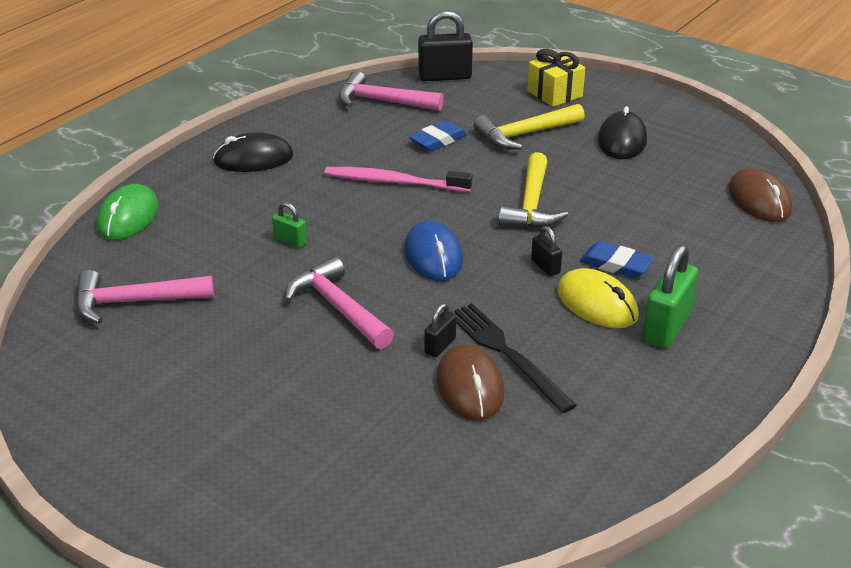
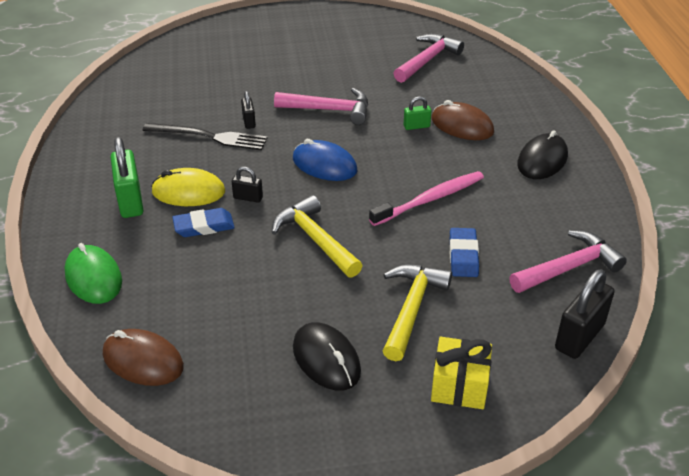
camera: 135 degrees right, 5 degrees up
green mouse [96,184,159,240] -> green mouse moved to [64,243,122,304]
brown mouse [437,344,504,421] -> brown mouse moved to [431,100,494,140]

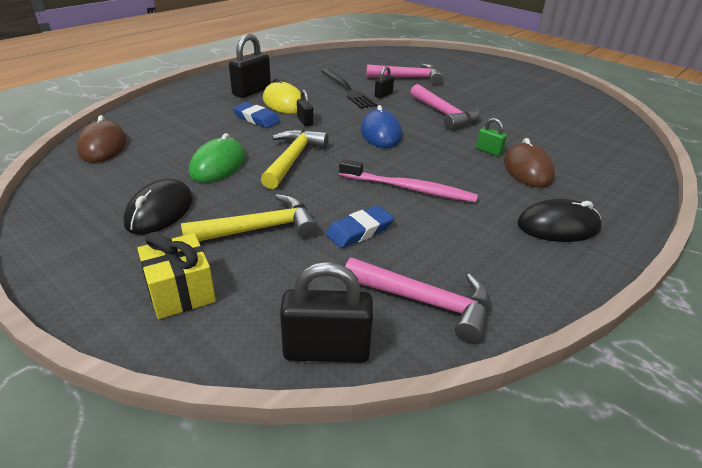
camera: 50 degrees right, 5 degrees down
green mouse [64,243,122,304] -> green mouse moved to [189,133,246,182]
green padlock [111,137,143,218] -> black padlock [229,34,271,98]
pink hammer [394,34,464,83] -> pink hammer moved to [366,63,443,85]

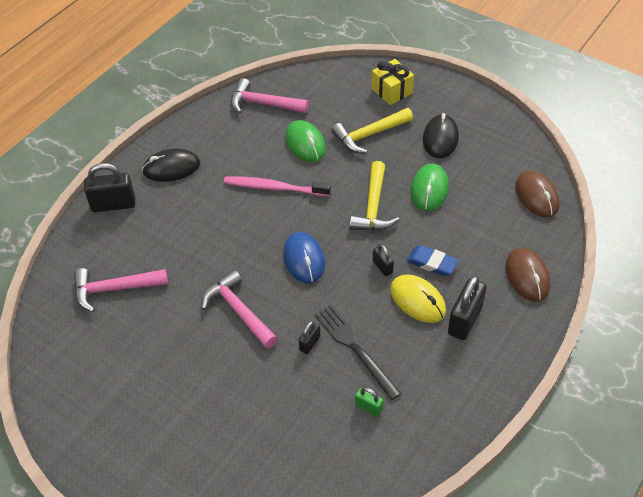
camera: 175 degrees right, 15 degrees up
black padlock [280,262,373,363] -> black padlock moved to [84,163,135,212]
blue eraser [326,205,394,248] -> green mouse [285,120,326,162]
pink hammer [366,63,443,85] -> pink hammer moved to [74,268,168,312]
green padlock [476,118,507,156] -> green padlock moved to [355,387,383,417]
brown mouse [504,138,555,188] -> brown mouse moved to [505,248,551,301]

